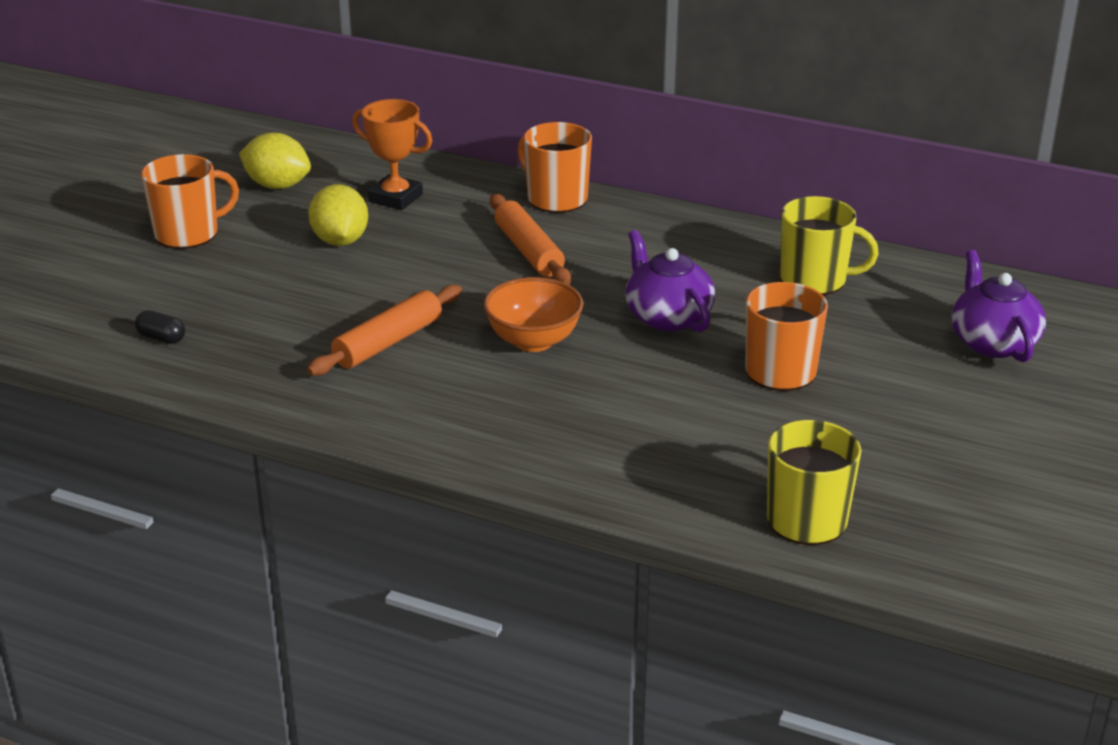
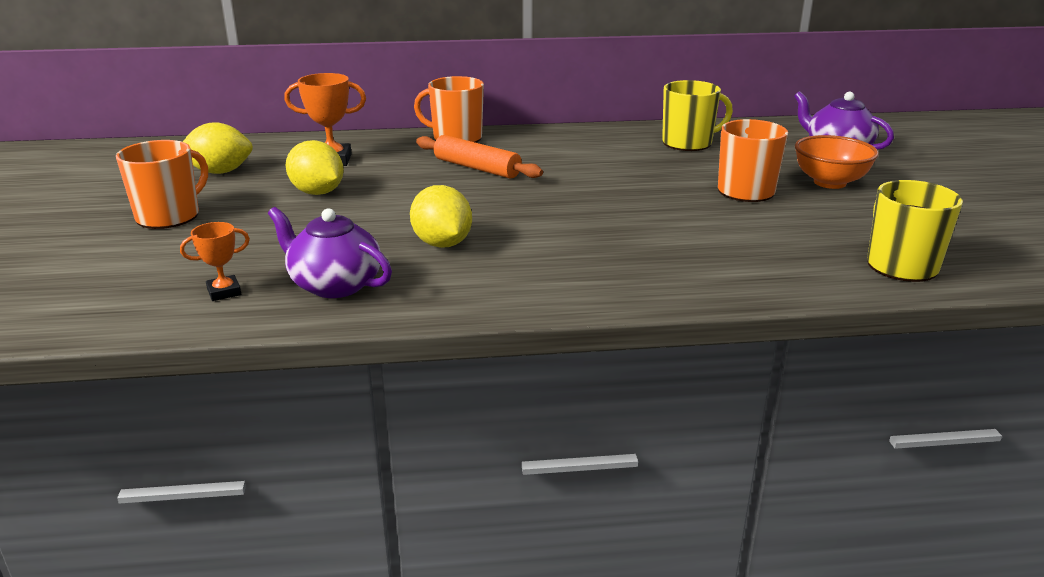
camera: 30 degrees left, 5 degrees down
black capsule [135,310,185,344] -> orange trophy [180,222,250,301]
orange rolling pin [307,285,462,376] -> yellow lemon [410,185,472,248]
orange bowl [484,277,583,352] -> orange bowl moved to [795,135,879,189]
purple teapot [625,230,715,332] -> purple teapot moved to [268,207,392,298]

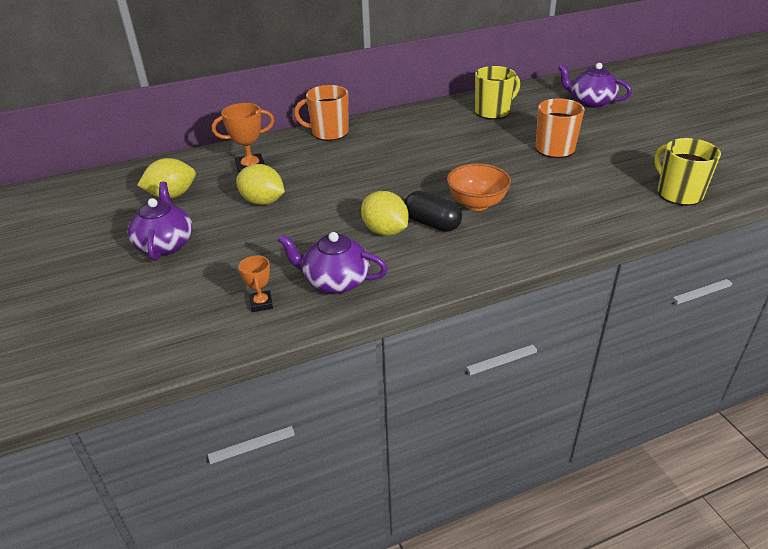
camera: 15 degrees left, 10 degrees up
orange mug [116,140,208,229] -> purple teapot [128,181,193,261]
orange trophy [180,222,250,301] -> orange trophy turned 60 degrees counterclockwise [238,255,273,312]
orange rolling pin [416,135,543,179] -> none
orange bowl [795,135,879,189] -> orange bowl moved to [447,163,511,211]
none -> black capsule [404,191,462,232]

